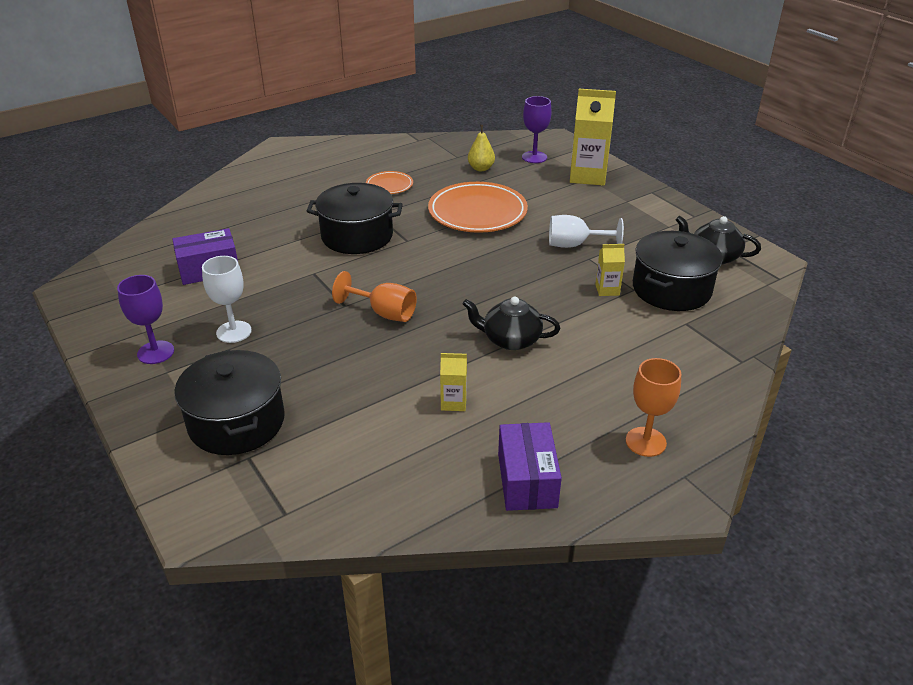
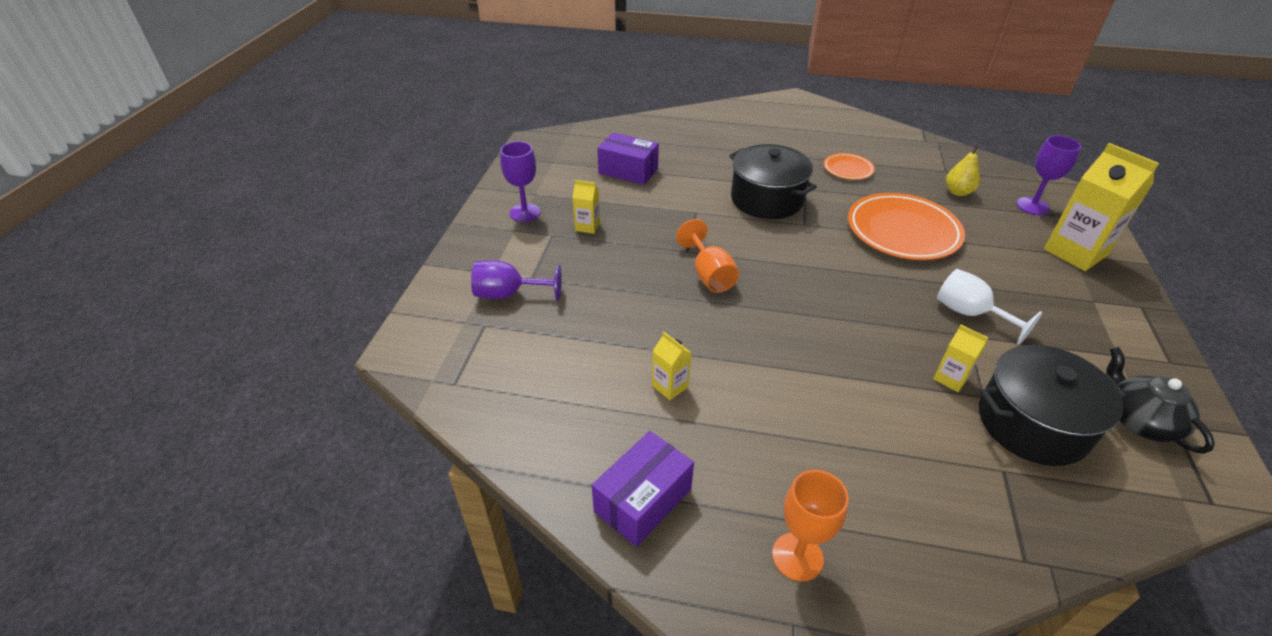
camera: 45 degrees right, 5 degrees up
black pot [174,350,285,455] -> purple goblet [471,260,561,301]
white goblet [202,256,252,343] -> yellow carton [572,180,600,234]
black teapot [463,296,560,350] -> none

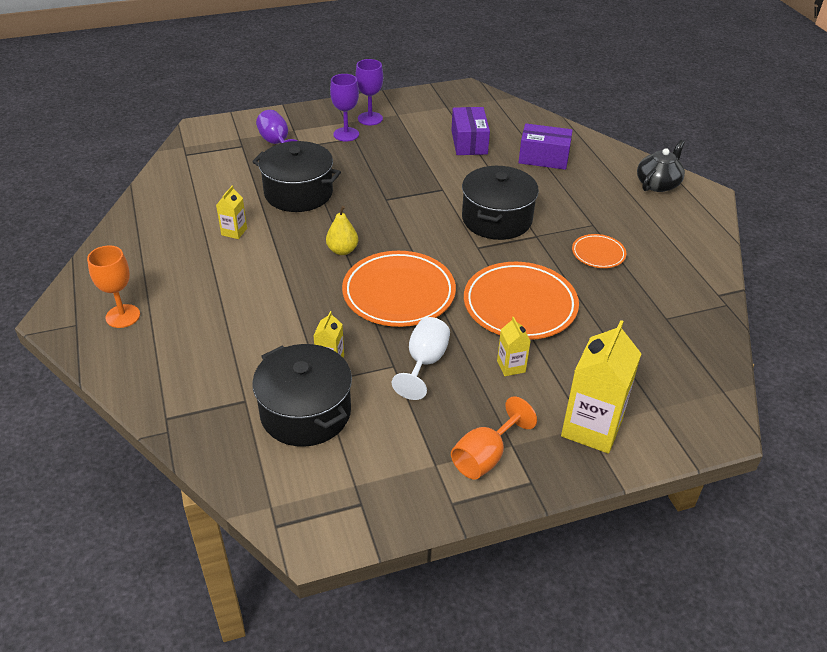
camera: 60 degrees right, 0 degrees up
yellow carton [572,180,600,234] -> yellow carton moved to [497,317,531,376]
purple box [592,431,694,547] -> purple box moved to [518,123,573,170]
orange goblet [676,219,739,293] -> orange goblet moved to [451,396,537,480]
yellow pear [946,144,980,196] -> yellow pear moved to [326,206,358,255]
purple goblet [1016,135,1081,215] -> purple goblet moved to [330,74,359,142]
black teapot [1106,347,1215,454] -> black teapot moved to [637,140,685,192]
none -> black pot [252,141,341,212]
none -> orange plate [342,251,456,327]

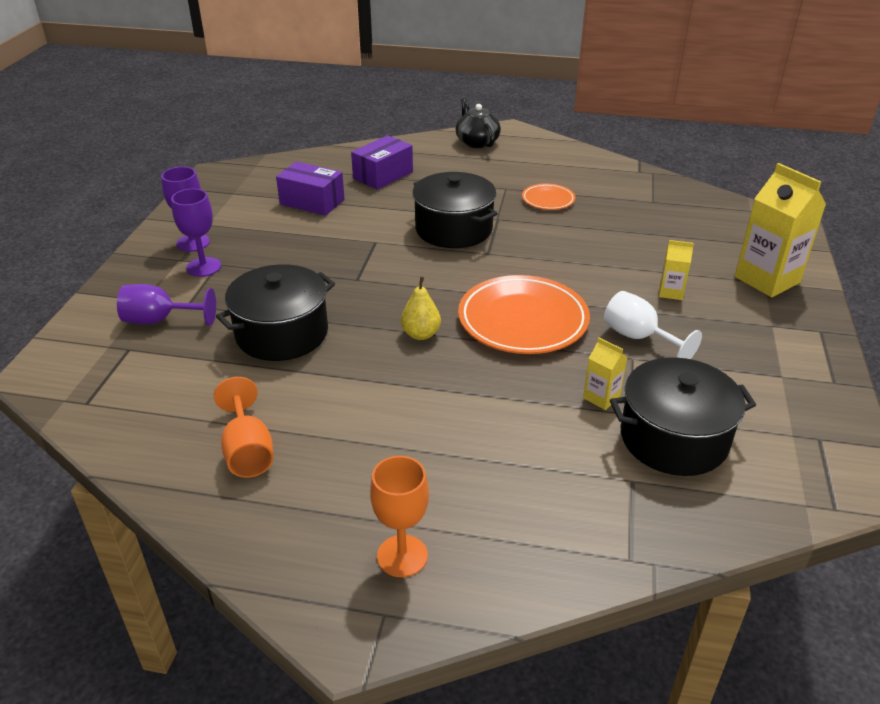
camera: 60 degrees left, 5 degrees down
yellow carton [216,186,247,239] -> none
orange goblet [451,396,537,480] -> orange goblet moved to [214,377,274,478]
orange plate [464,262,579,340] -> none

